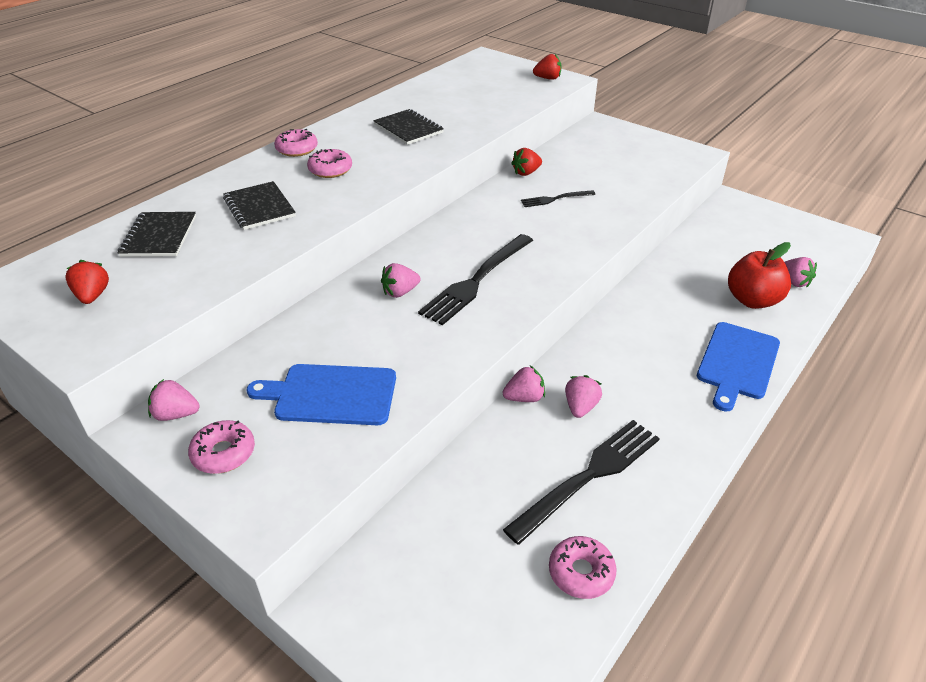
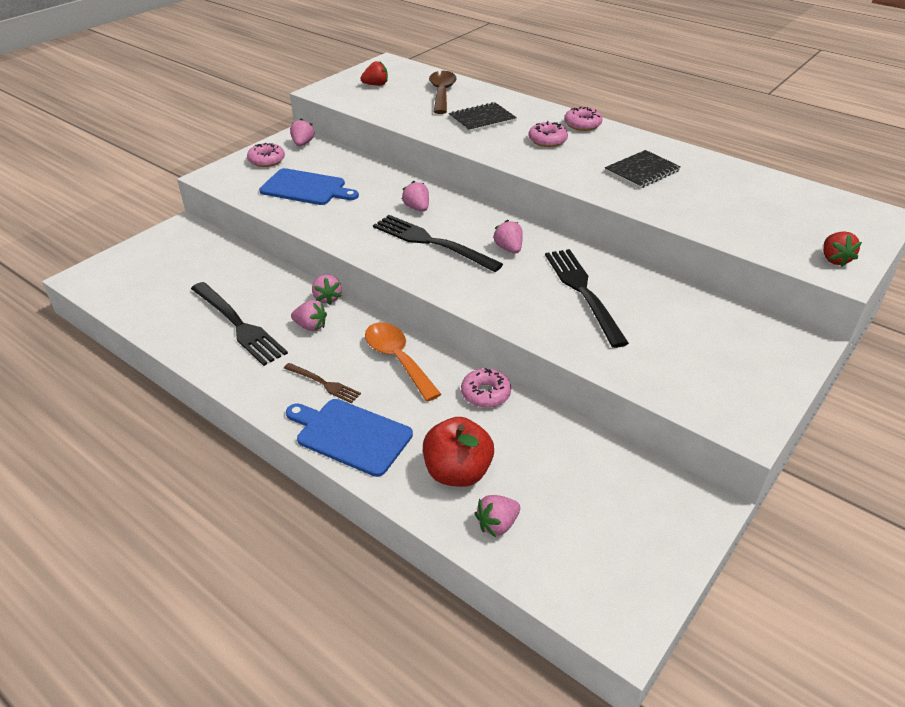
camera: 90 degrees right, 0 degrees up
black notebook [117,212,196,257] -> brown spoon [429,71,457,114]
blue cutting board [246,364,396,425] -> blue cutting board turned 105 degrees clockwise [259,168,359,205]
red strawberry [511,148,542,176] -> none
black fork [521,190,596,207] -> black fork [545,249,629,348], size x1.89
pink donut [549,536,616,599] -> pink donut moved to [461,368,511,408]
none -> brown fork [284,363,361,403]
none -> orange spoon [365,322,441,402]
none -> pink strawberry [493,220,523,253]

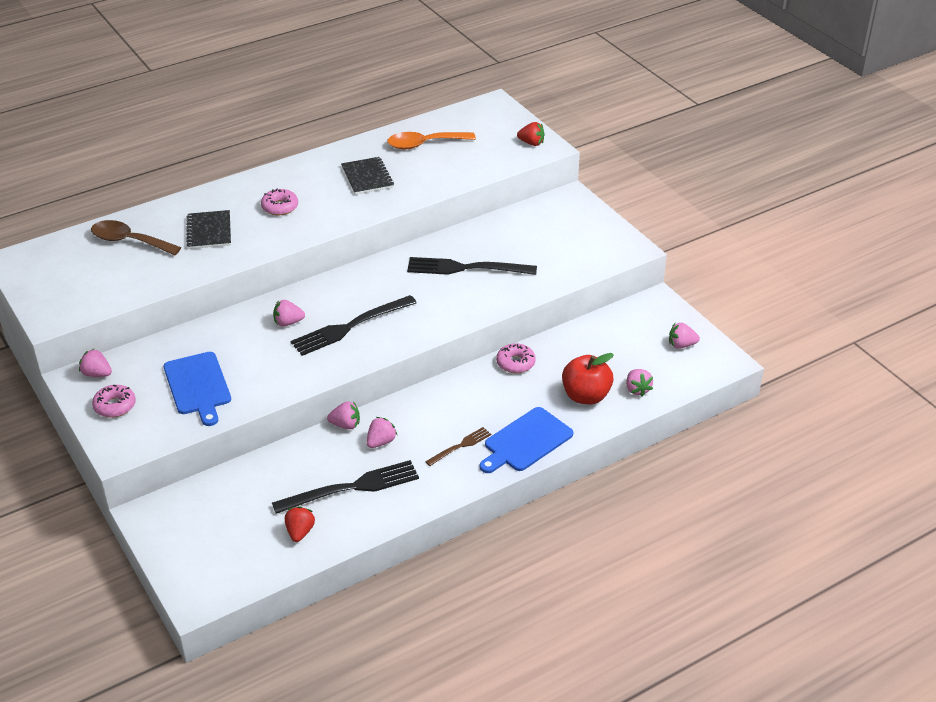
camera: 70 degrees left, 0 degrees up
blue cutting board [259,168,359,205] -> blue cutting board turned 120 degrees clockwise [164,352,231,426]
red strawberry [361,61,388,86] -> red strawberry moved to [285,506,315,542]
orange spoon [365,322,441,402] -> orange spoon moved to [387,132,476,149]
pink strawberry [493,220,523,253] -> pink strawberry moved to [669,323,700,349]
pink donut [564,107,603,131] -> none

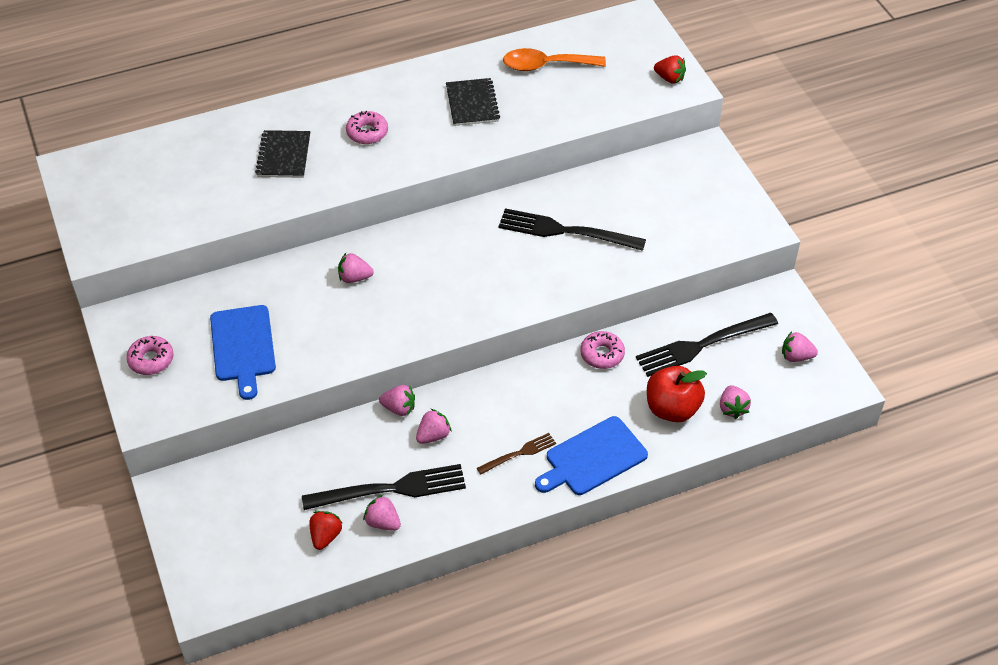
camera: 10 degrees right, 10 degrees up
pink strawberry [79,348,112,377] -> pink strawberry moved to [363,495,401,531]
brown spoon [91,220,181,255] -> none
black fork [291,295,417,356] -> black fork moved to [636,313,778,377]

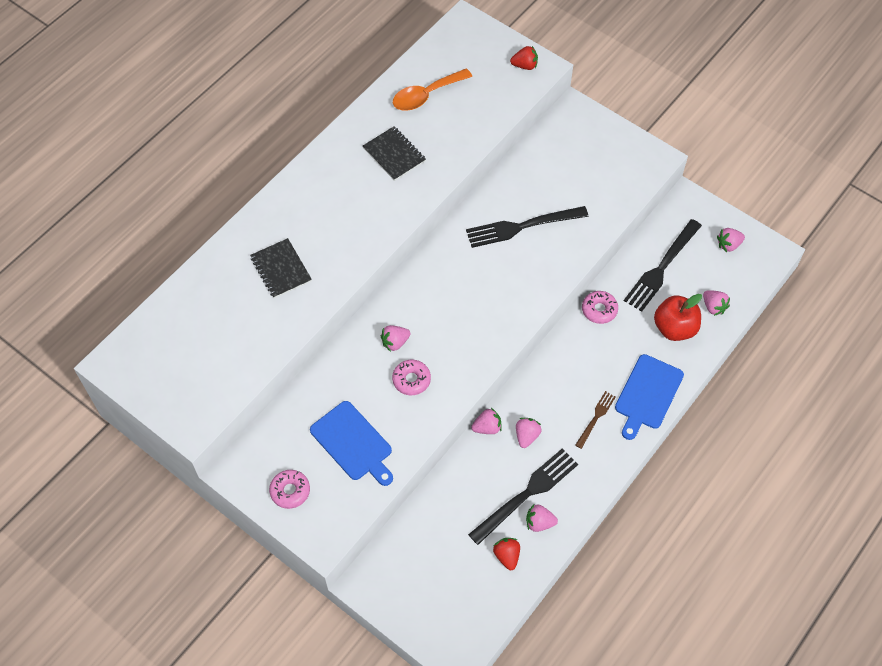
camera: 30 degrees left, 10 degrees up
pink donut [346,111,388,144] -> pink donut moved to [392,360,431,395]

